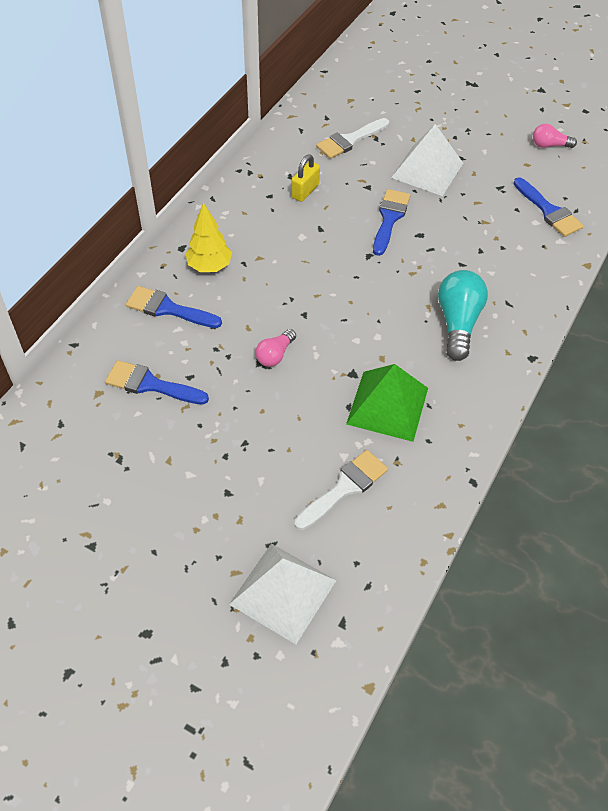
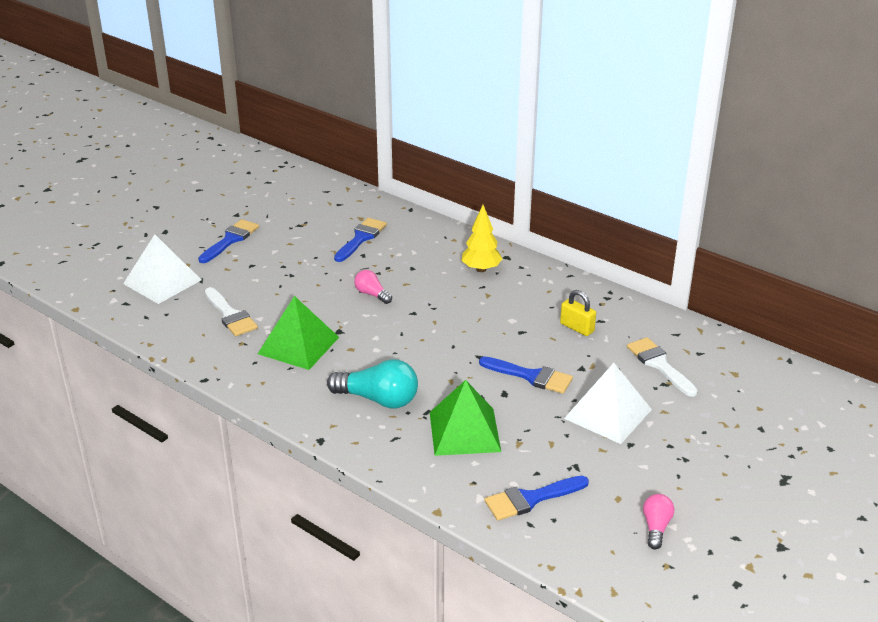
camera: 100 degrees right, 20 degrees down
blue brush [126,286,222,328] -> blue brush moved to [198,219,259,263]
none -> green pyramid [430,380,501,456]

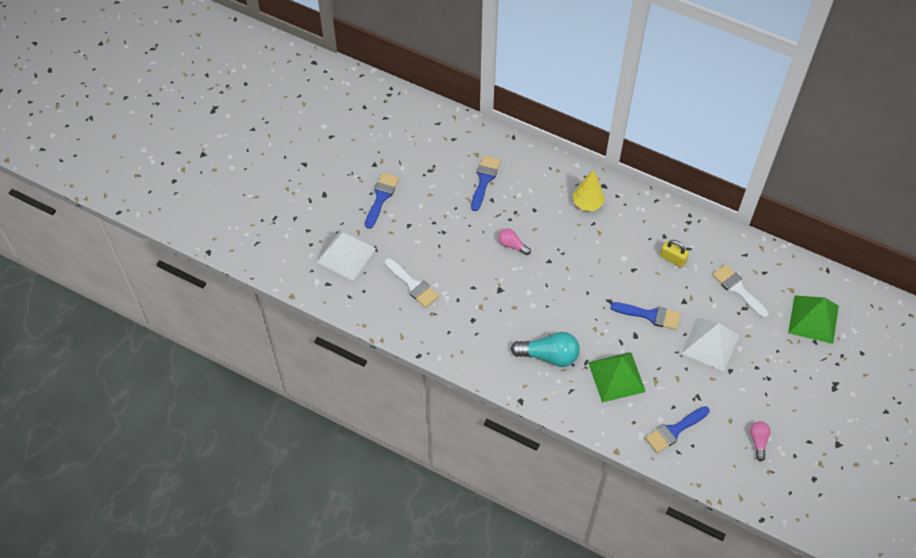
camera: 10 degrees left, 25 degrees up
green pyramid [258,296,339,370] -> green pyramid moved to [788,295,839,344]

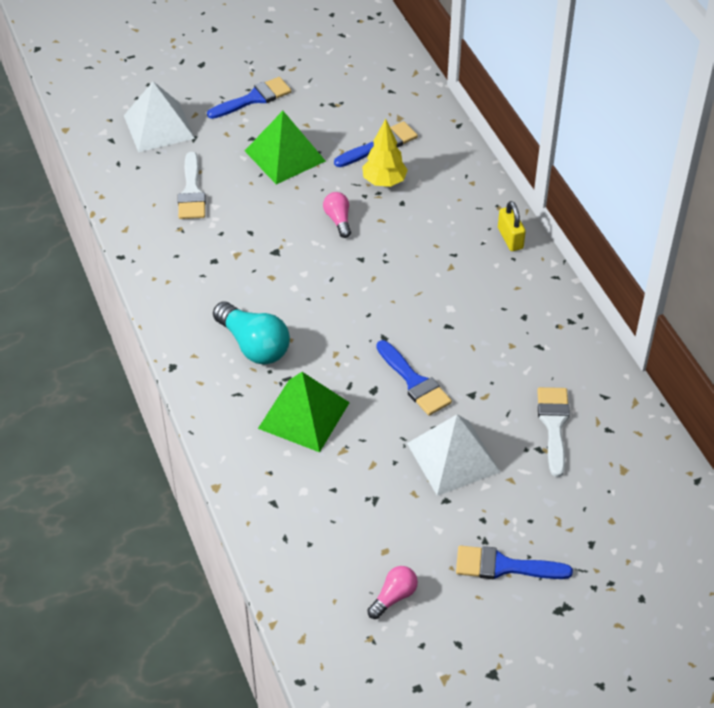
camera: 40 degrees right, 10 degrees down
yellow tree [573,170,605,211] -> yellow tree moved to [362,119,408,187]
blue brush [645,406,710,453] -> blue brush moved to [456,545,573,579]
yellow padlock [660,240,689,268] -> yellow padlock moved to [498,201,526,251]
green pyramid [788,295,839,344] -> green pyramid moved to [245,111,326,184]

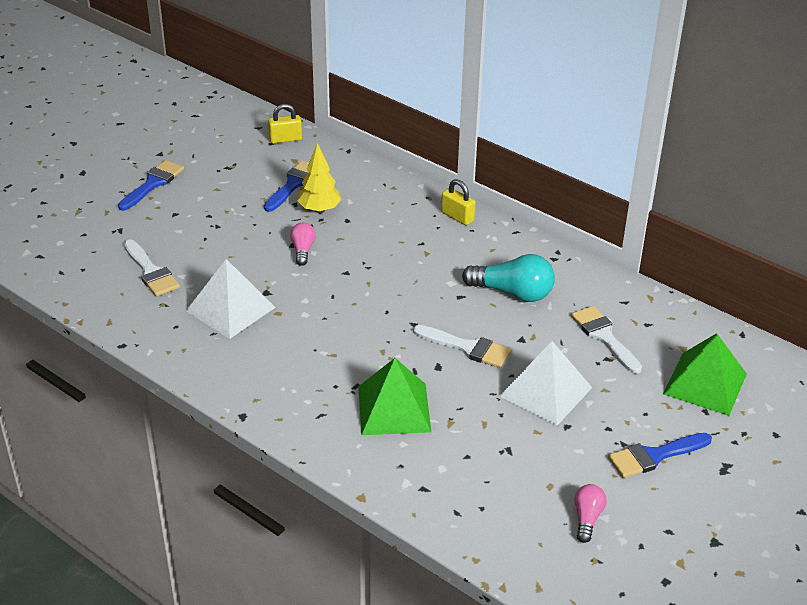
camera: 30 degrees left, 10 degrees down
white pyramid [124,82,195,152] -> white pyramid moved to [186,259,276,339]
turquoise light bulb [213,302,290,365] -> turquoise light bulb moved to [462,254,555,302]
green pyramid [245,111,326,184] -> green pyramid moved to [663,333,747,416]
pink light bulb [323,192,351,238] -> pink light bulb turned 45 degrees clockwise [290,223,316,266]
blue brush [376,340,452,416] -> white brush [413,325,511,368]
none -> yellow padlock [268,104,302,144]

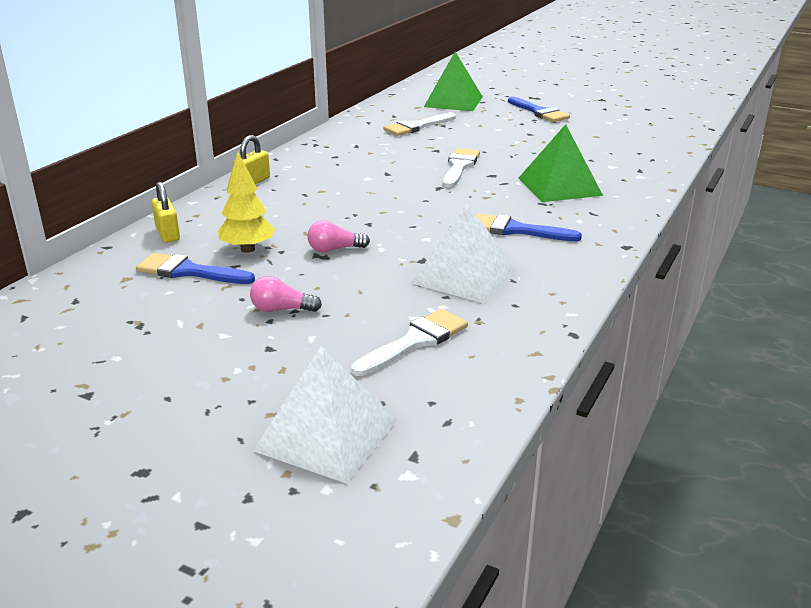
camera: 100 degrees left, 10 degrees down
blue brush [118,160,184,211] -> blue brush moved to [476,213,582,241]
yellow padlock [268,104,302,144] -> yellow padlock moved to [152,182,180,243]
turquoise light bulb [462,254,555,302] -> none
white pyramid [500,341,592,426] -> white pyramid moved to [253,346,397,484]
pink light bulb [574,484,607,543] -> pink light bulb moved to [250,276,322,312]

